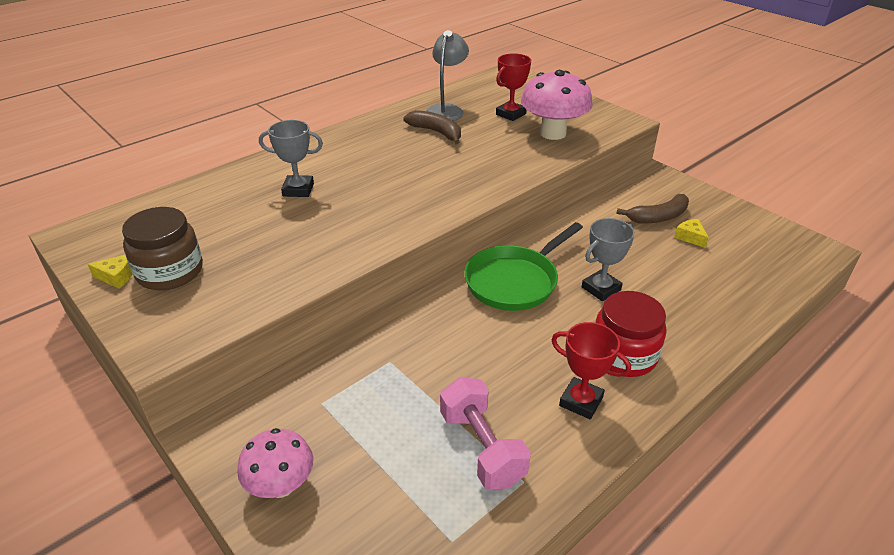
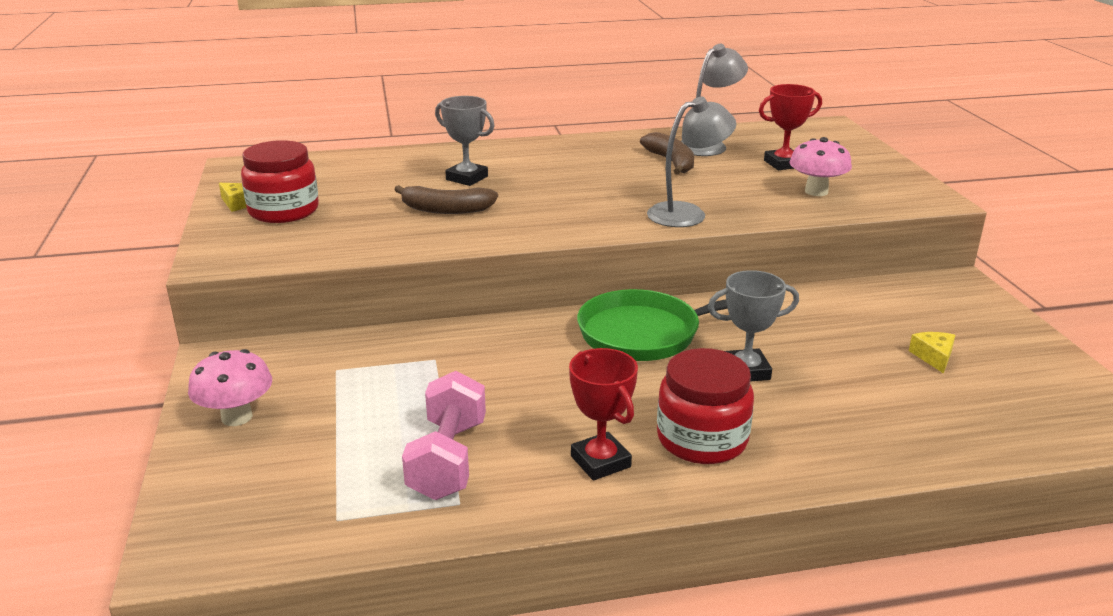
camera: 30 degrees right, 10 degrees down
brown jar [122,207,203,290] -> red jar [241,140,319,223]
pink mushroom [521,70,593,140] -> pink mushroom [789,137,852,196], size x0.63
brown banana [616,194,689,224] -> brown banana moved to [394,185,498,214]
none -> grey lamp [647,97,736,227]

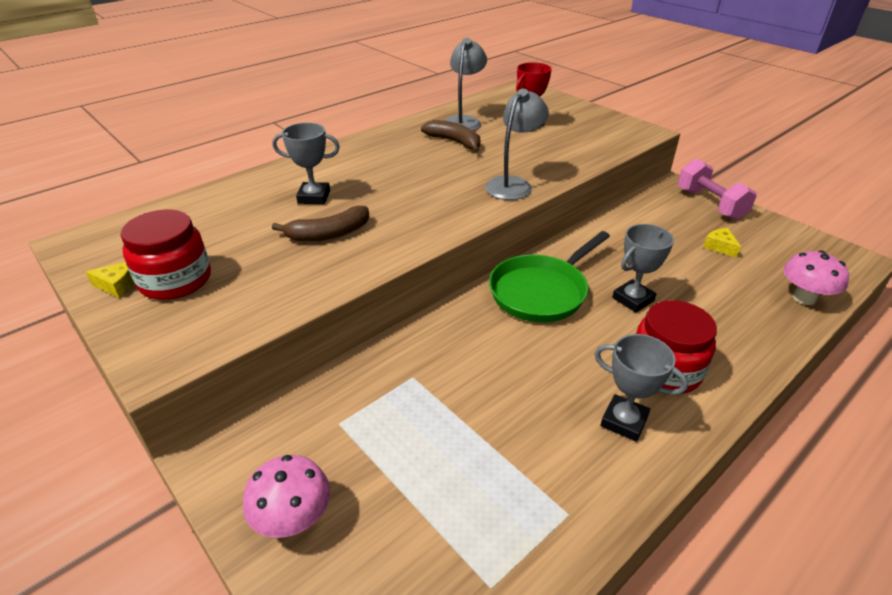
camera: 30 degrees left, 10 degrees up
pink dumbbell [402,371,486,500] -> pink dumbbell moved to [678,158,757,220]
red trophy [569,348,638,480] -> grey trophy [594,334,688,442]
pink mushroom [789,137,852,196] -> pink mushroom moved to [783,251,849,305]

